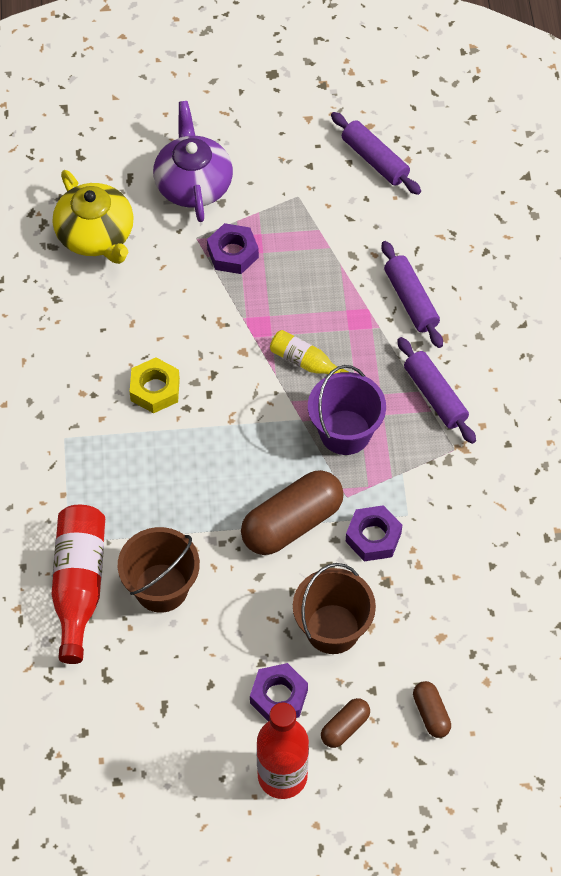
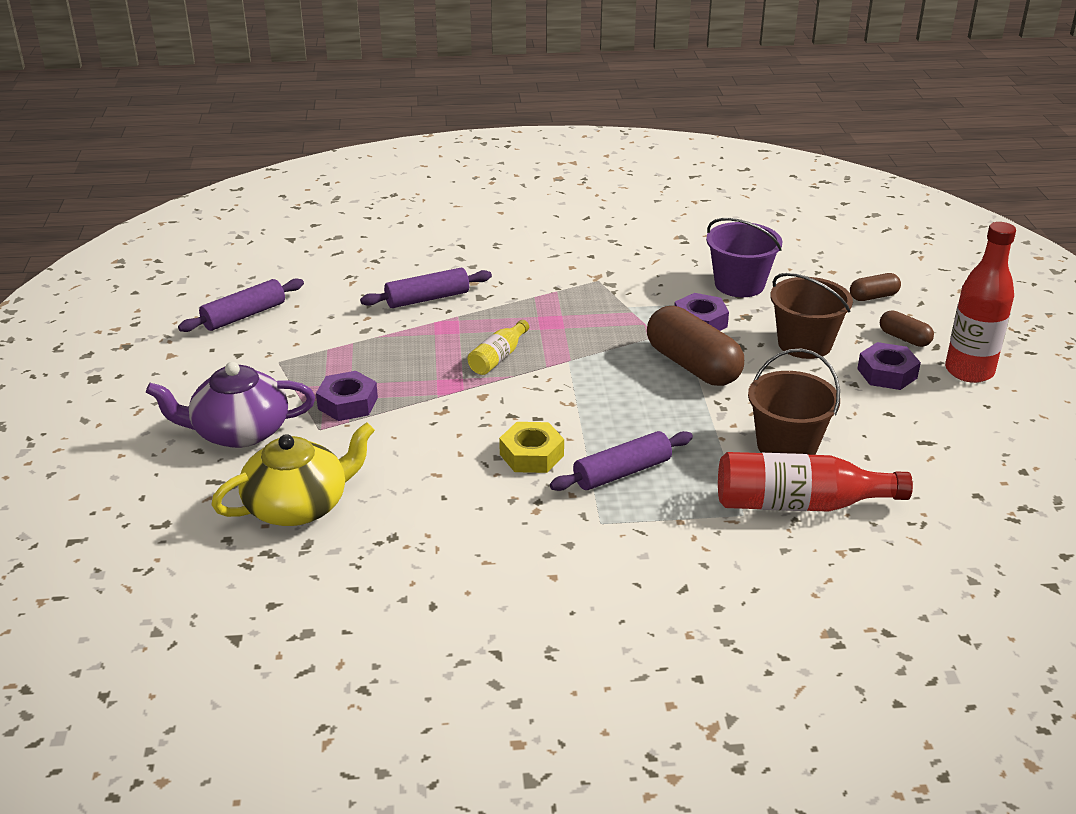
camera: 90 degrees left, 25 degrees down
purple bucket [308,365,386,455] -> purple bucket moved to [706,218,782,297]
purple rolling pin [397,337,476,444] -> purple rolling pin moved to [550,431,693,491]

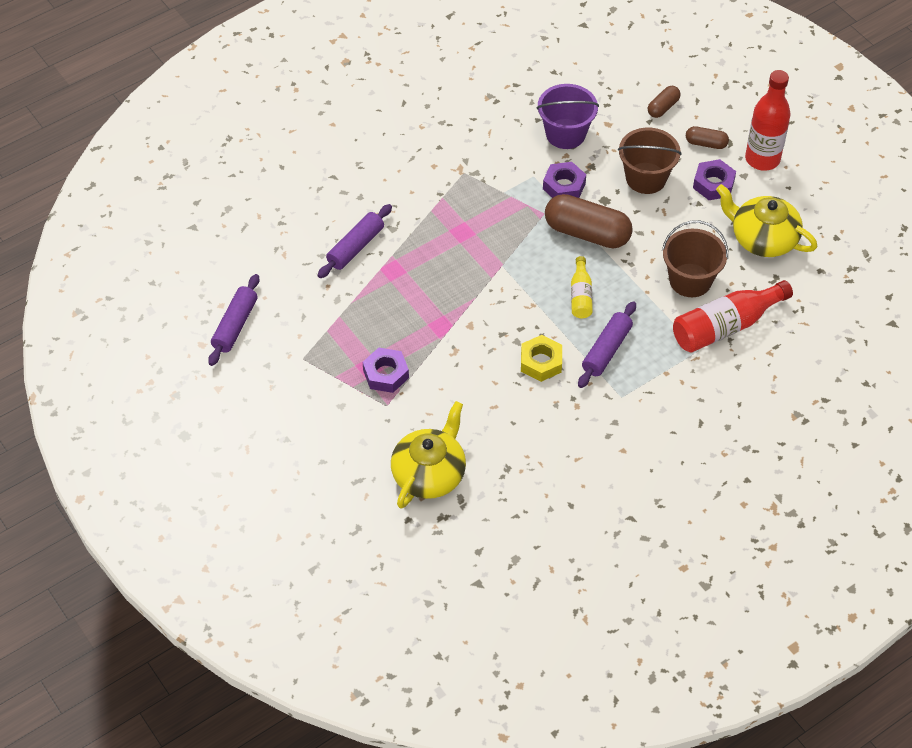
camera: 30 degrees left, 20 degrees up
purple teapot [146,362,315,448] -> none
yellow bottle [467,320,529,375] -> yellow bottle moved to [571,256,593,318]
none -> yellow teapot [716,184,818,257]

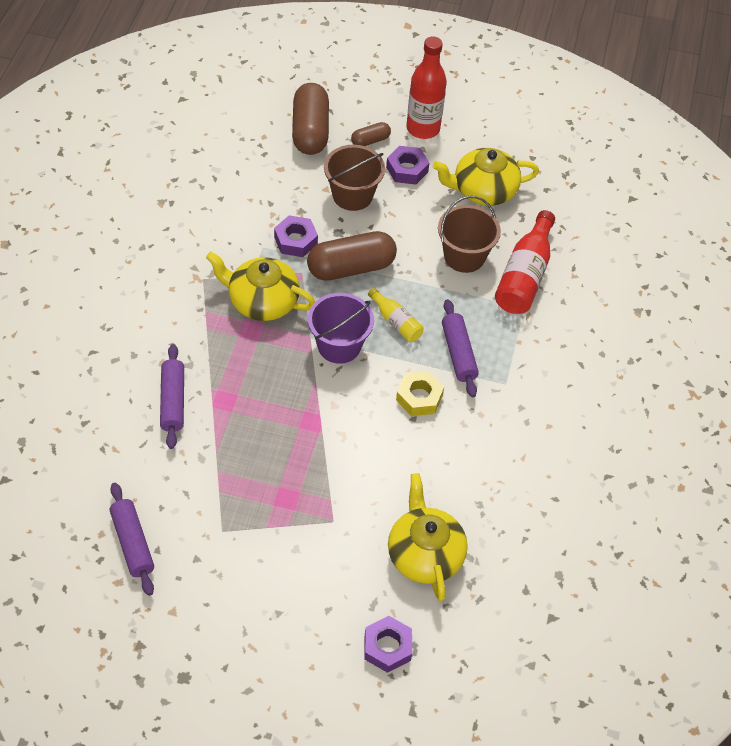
camera: 45 degrees left, 0 degrees up
purple nut [363,347,409,393] -> purple nut moved to [364,616,412,673]
purple bucket [537,84,599,149] -> purple bucket moved to [308,293,374,364]
brown capsule [648,86,681,118] -> brown capsule [292,83,329,155], size x2.01
none -> yellow teapot [206,251,315,321]

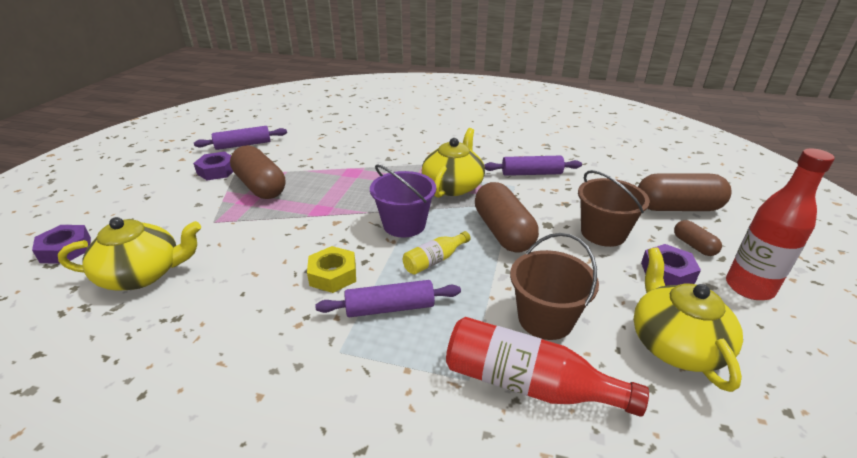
camera: 95 degrees right, 20 degrees down
purple rolling pin [160,344,184,449] -> purple rolling pin moved to [484,156,582,176]
purple nut [274,215,318,257] -> purple nut moved to [193,152,233,180]
none -> brown capsule [230,145,285,199]

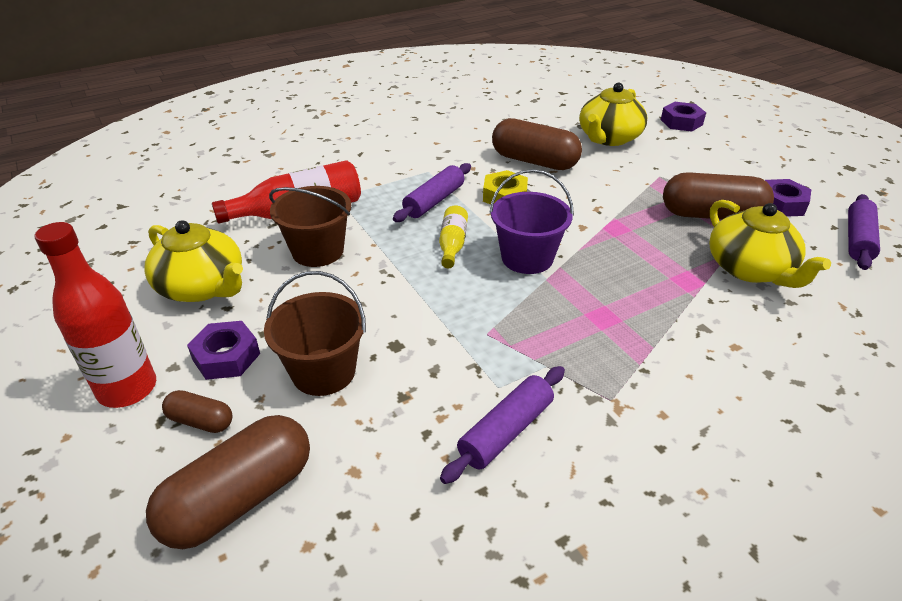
camera: 135 degrees right, 5 degrees up
yellow teapot [422,128,485,198] -> yellow teapot moved to [709,200,831,288]
brown capsule [475,182,539,253] -> brown capsule moved to [492,118,582,170]

